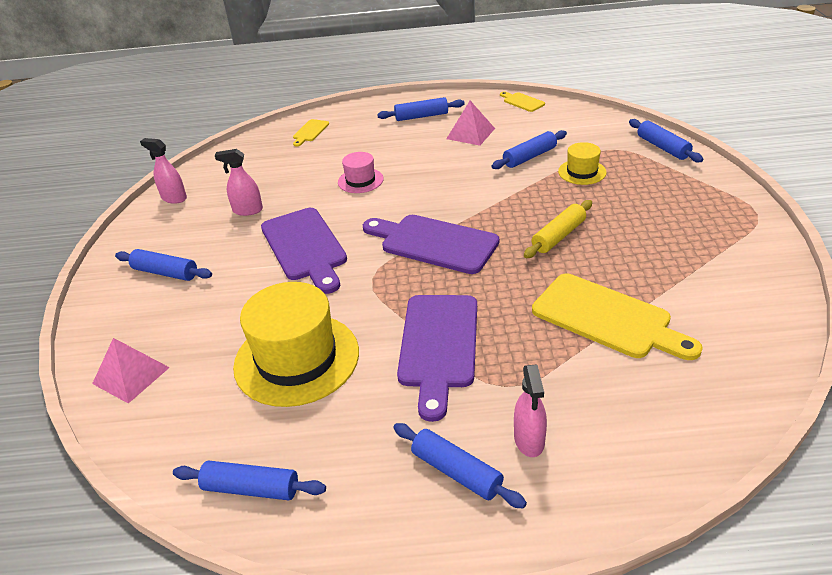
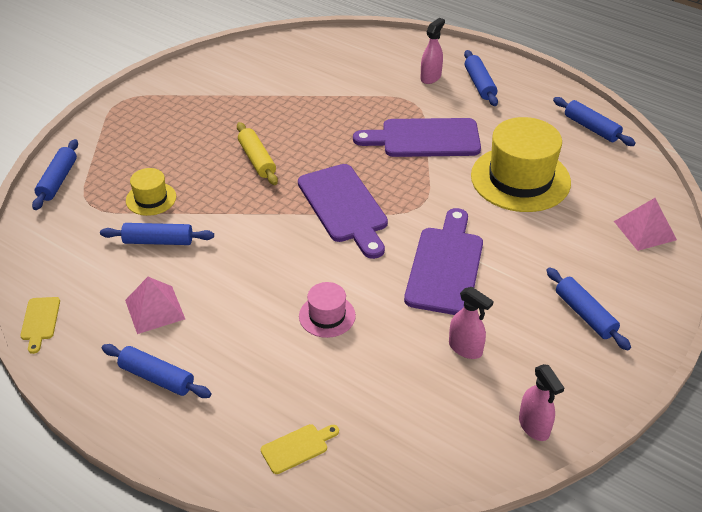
camera: 145 degrees left, 5 degrees up
purple cutting board [397,295,477,422] -> purple cutting board turned 135 degrees counterclockwise [353,118,481,157]
yellow rolling pin [524,200,592,258] -> yellow rolling pin turned 75 degrees clockwise [237,122,278,185]
yellow cutting board [532,274,703,360] -> none

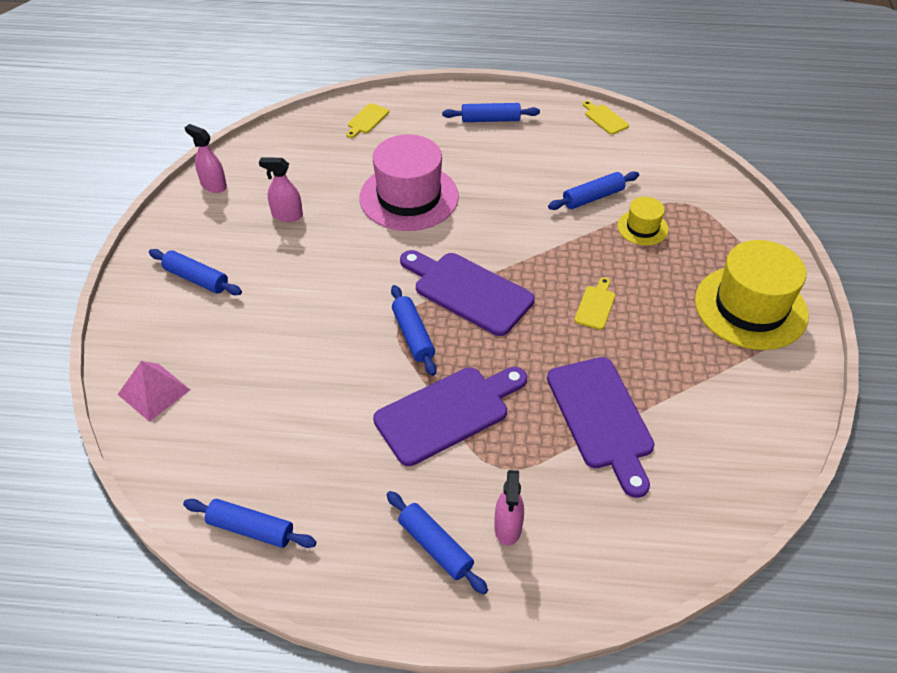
camera: 150 degrees right, 5 degrees up
blue rolling pin [32,139,78,210] -> blue rolling pin moved to [391,285,437,376]
pink pyramid [125,277,185,334] -> none
yellow rolling pin [237,122,278,185] -> yellow cutting board [574,277,615,330]
pink hat [299,282,356,338] -> pink hat [359,134,459,231], size x2.03
purple cutting board [404,208,483,315] -> purple cutting board moved to [547,357,655,498]
yellow hat [471,117,571,212] -> yellow hat moved to [695,240,809,350]

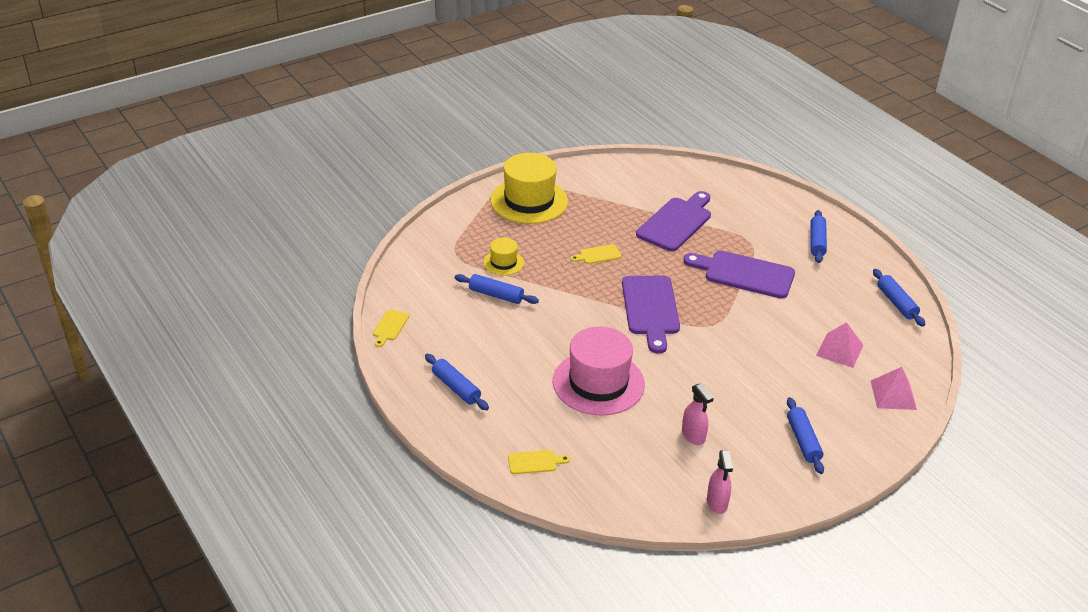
camera: 130 degrees left, 10 degrees down
blue rolling pin [391,285,437,376] -> none
pink spray bottle [494,470,524,546] -> none
none -> pink pyramid [816,322,863,368]

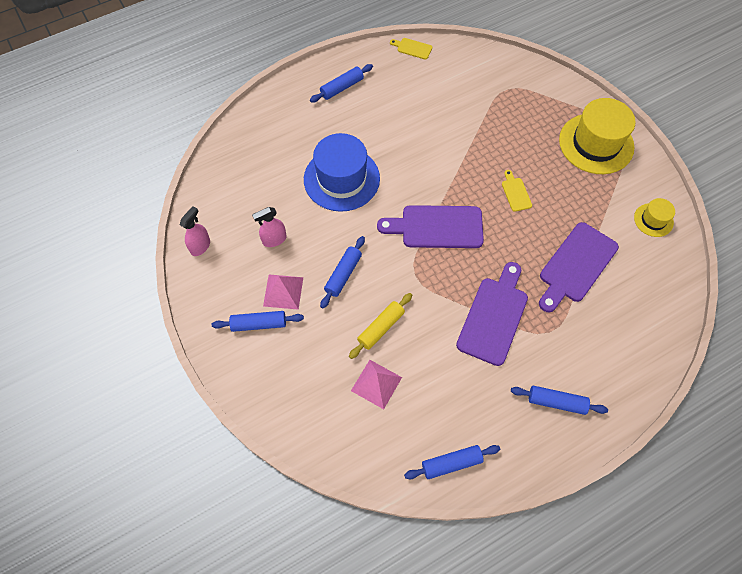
camera: 95 degrees right, 25 degrees up
blue rolling pin [455,274,539,304] -> blue rolling pin moved to [320,236,365,308]
yellow hat [483,238,524,275] -> yellow hat moved to [634,198,675,237]
yellow cutting board [508,450,570,474] -> none
pink hat [553,326,645,416] -> blue hat [304,133,380,212]
purple cutting board [636,191,711,251] -> purple cutting board turned 90 degrees clockwise [539,222,619,312]
pink spray bottle [707,450,733,514] -> pink spray bottle turned 120 degrees clockwise [180,206,210,256]
pink pyramid [871,367,917,410] -> pink pyramid moved to [263,274,303,310]
none -> yellow rolling pin [349,293,412,359]

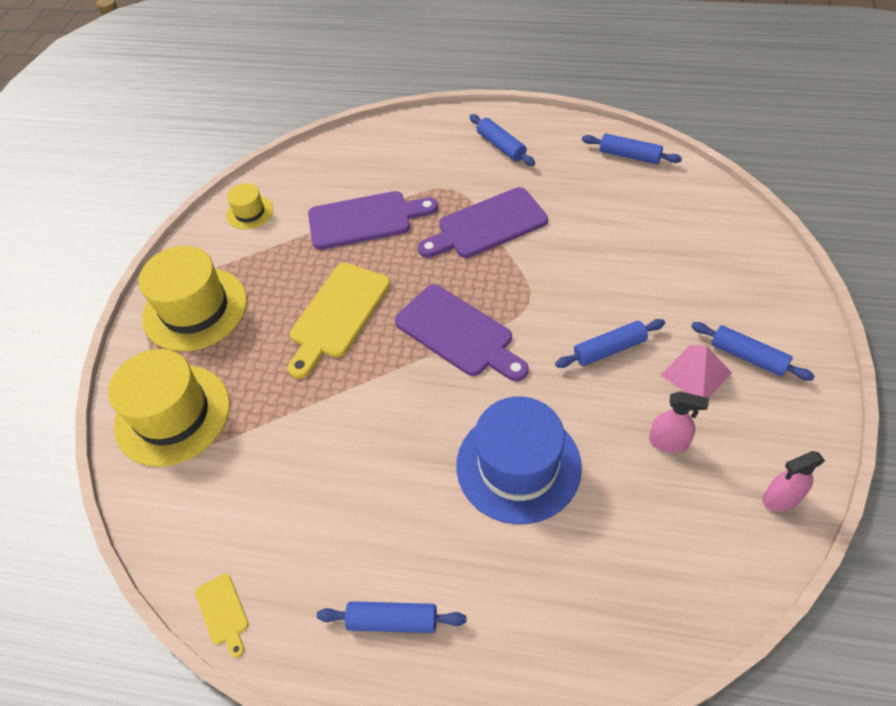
camera: 135 degrees left, 10 degrees down
yellow rolling pin [349,293,412,359] -> none
pink pyramid [351,360,402,409] -> none
yellow cutting board [502,170,532,212] -> yellow cutting board [288,263,390,379], size x2.14
none -> yellow hat [108,349,230,467]

